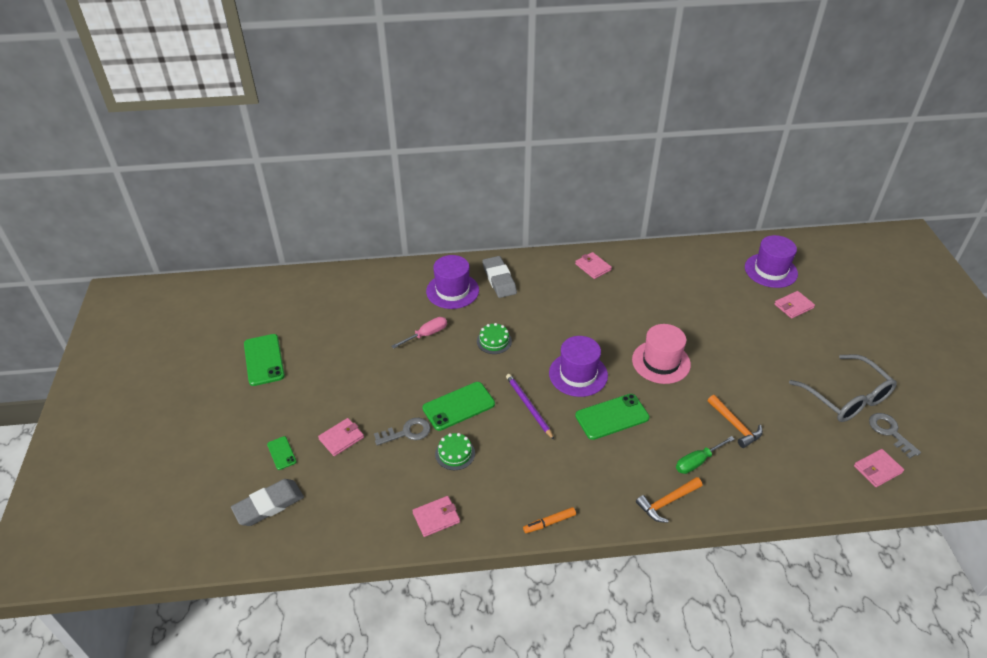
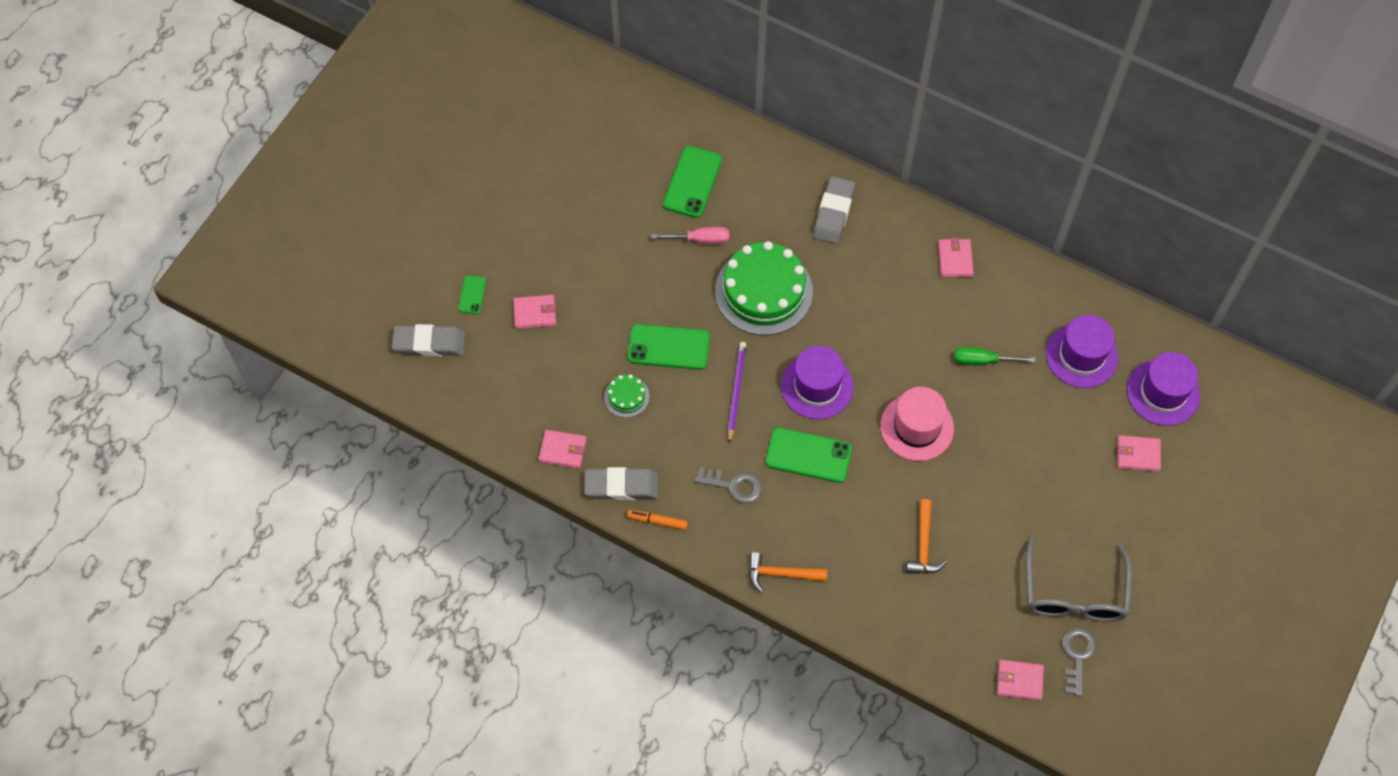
camera: 35 degrees right, 20 degrees up
green phone [244,334,285,386] -> green phone moved to [663,146,722,218]
grey key [374,418,431,446] -> grey key moved to [695,467,762,504]
purple hat [426,255,479,309] -> purple hat moved to [1046,315,1118,388]
green cake [477,323,512,354] -> green cake [715,241,813,335], size x2.22
green screwdriver [676,436,734,474] -> green screwdriver moved to [954,347,1035,365]
none -> grey eraser [584,467,658,500]

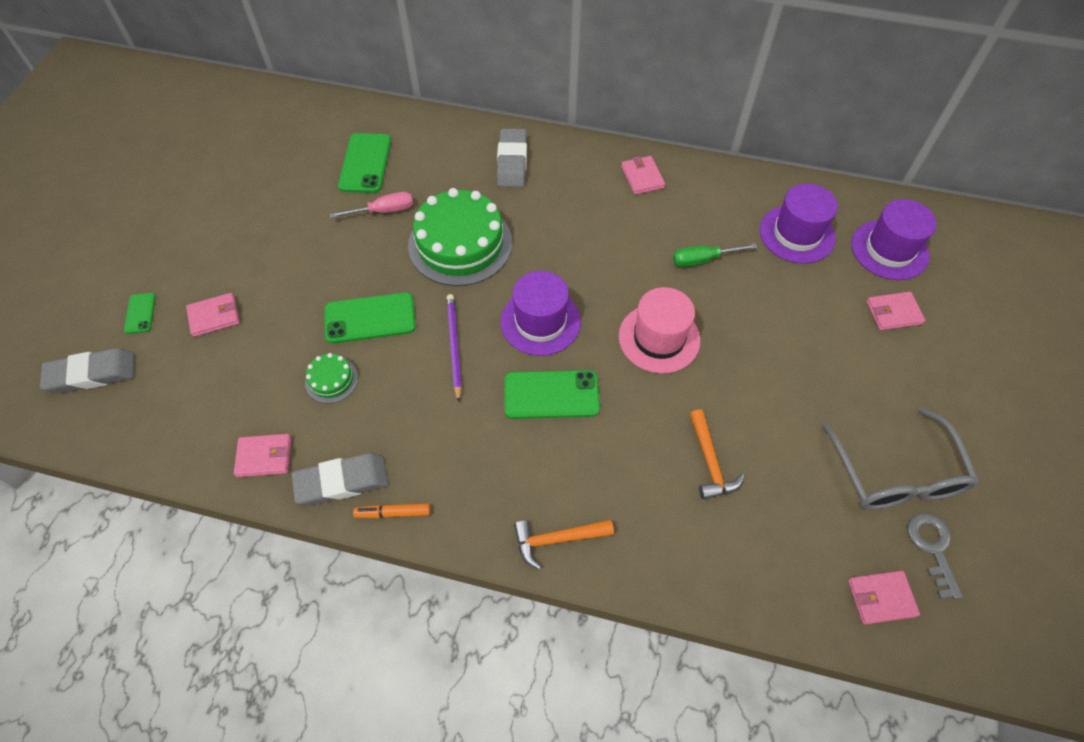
camera: 15 degrees left, 5 degrees down
grey key [695,467,762,504] -> none

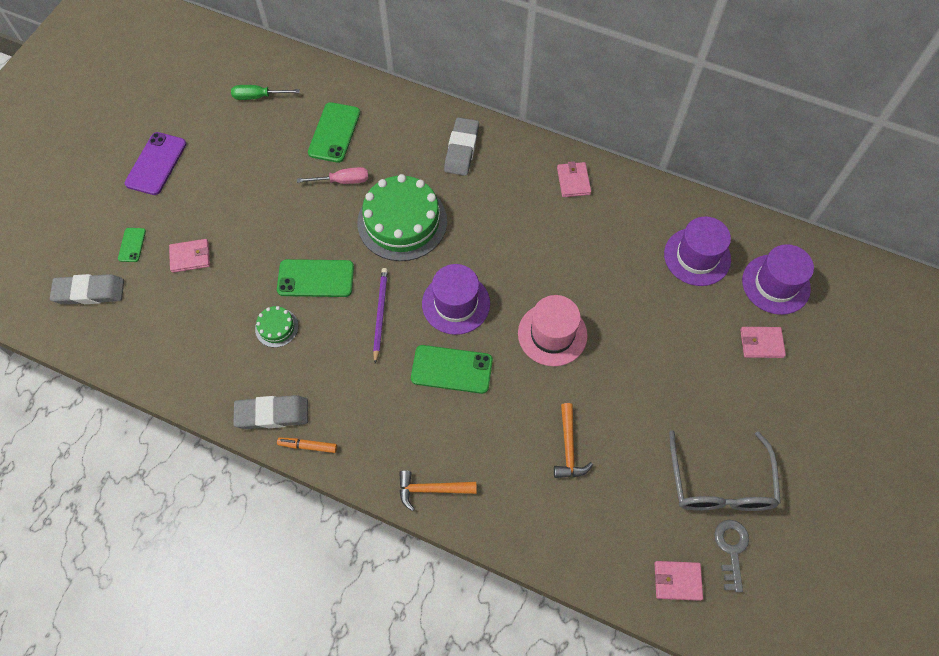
camera: 10 degrees right, 5 degrees up
pink wallet [234,434,291,477] -> none
green screwdriver [673,243,757,267] -> green screwdriver moved to [231,85,300,100]
none -> purple phone [125,132,187,195]

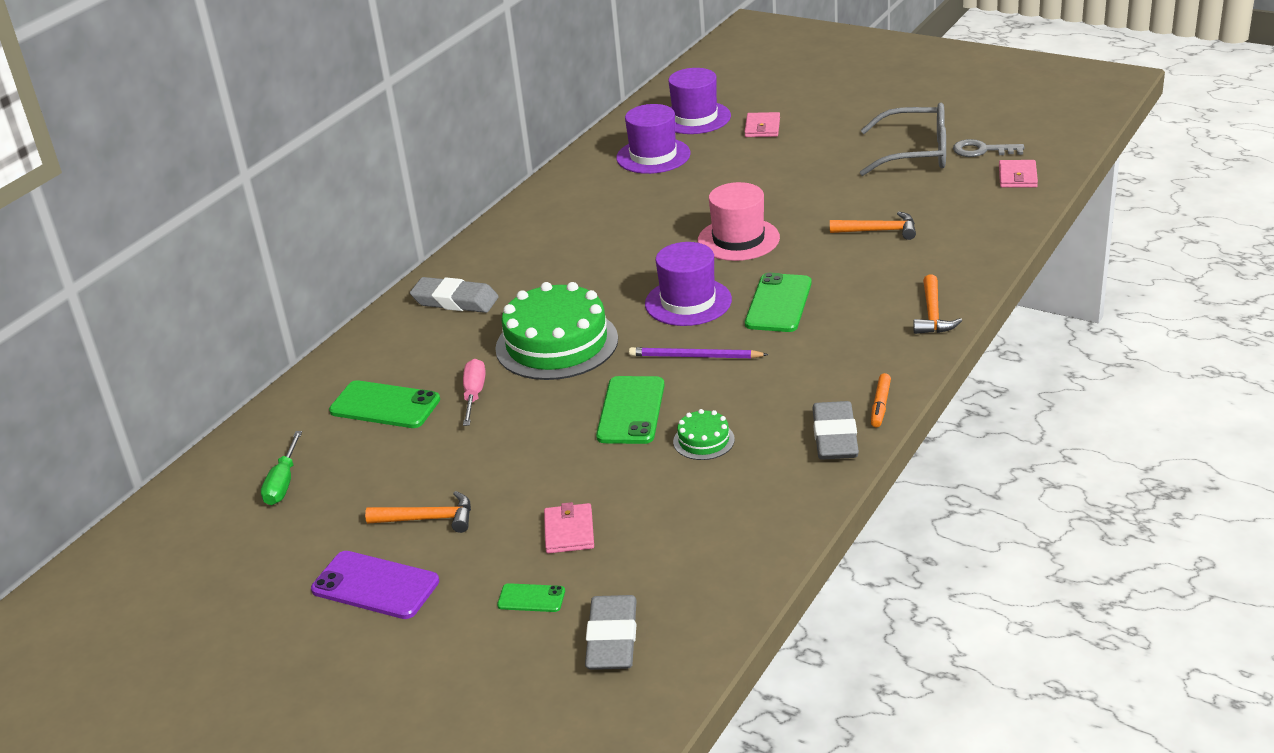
camera: 80 degrees left, 30 degrees down
pink wallet [557,161,591,197] -> none
none -> orange hammer [365,491,471,533]

